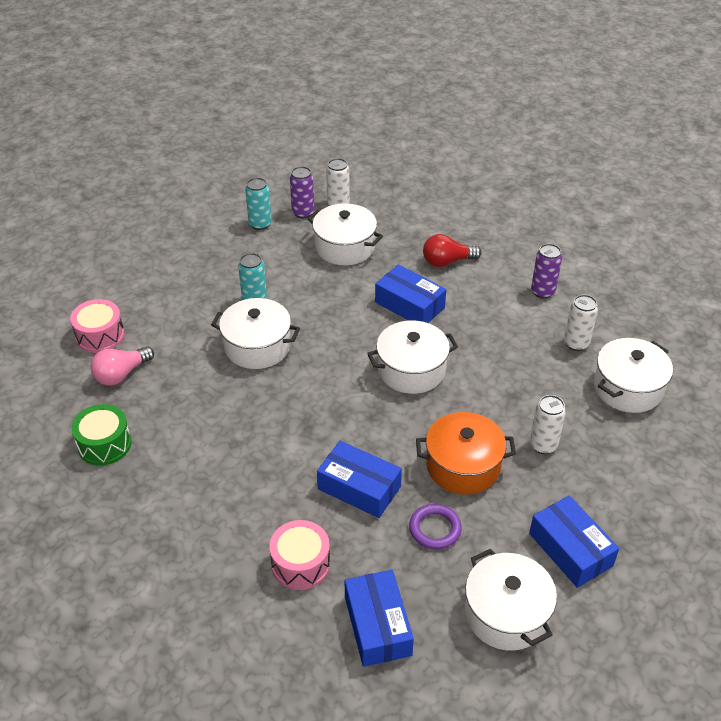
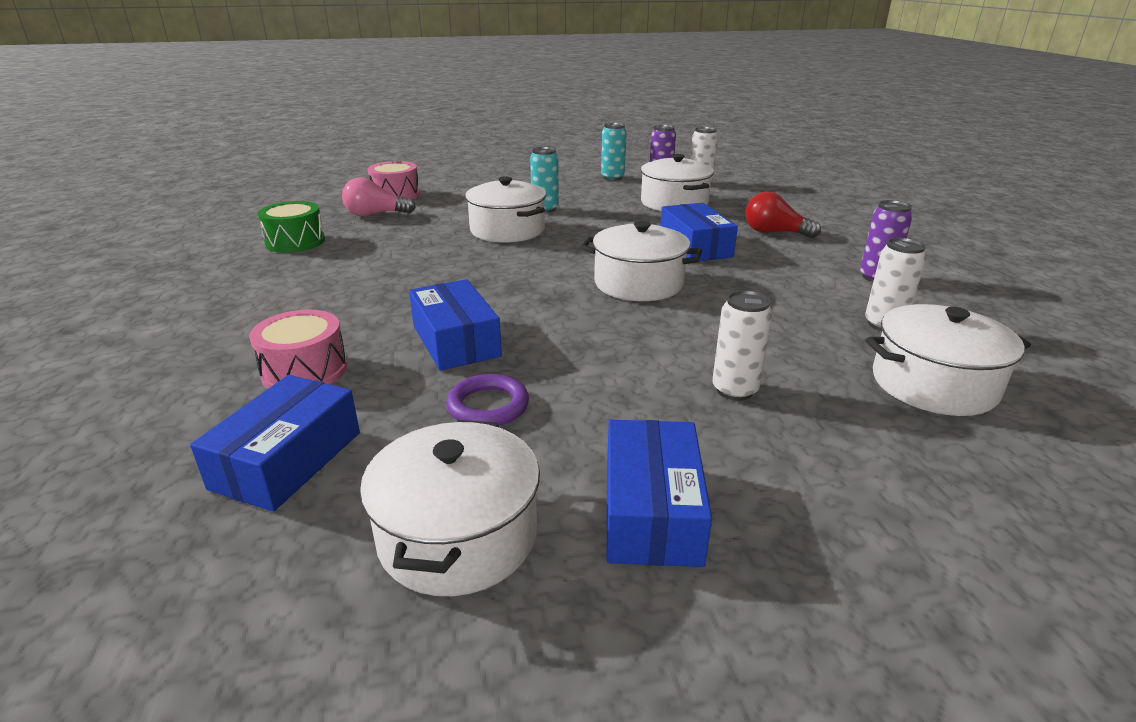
camera: 35 degrees right, 15 degrees down
orange pot [416,412,516,495] -> none

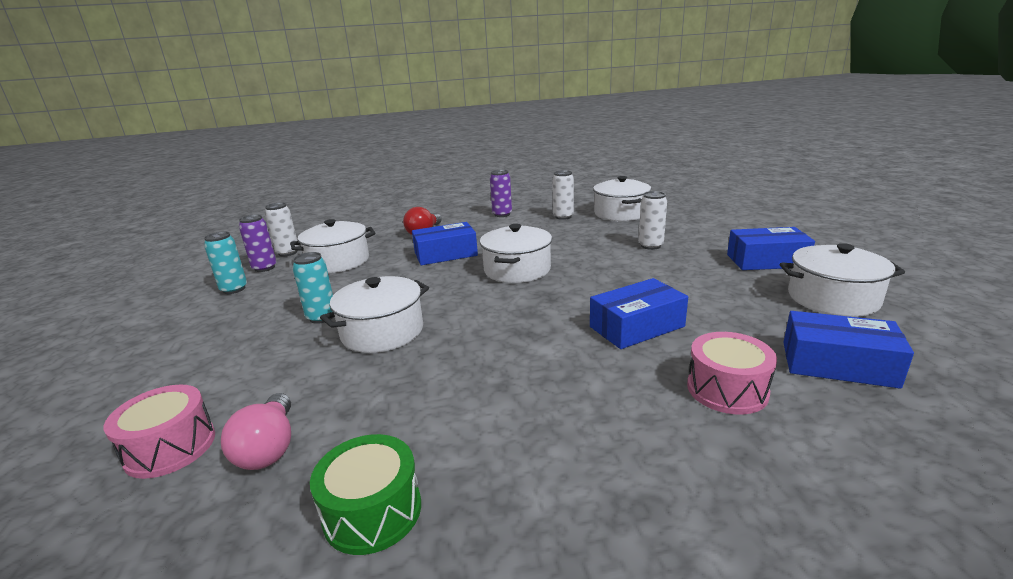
camera: 90 degrees left, 5 degrees down
purple ring [446,374,529,426] -> none

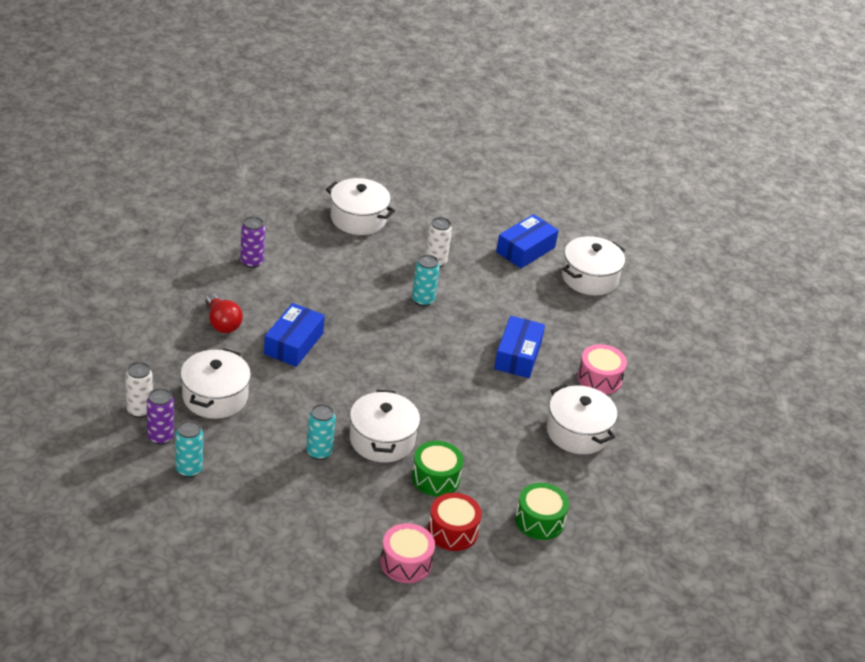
camera: 55 degrees left, 15 degrees up
pink light bulb [221,393,291,470] -> red drum [428,493,482,551]
white pot [480,224,552,283] -> white pot moved to [547,384,617,454]
white can [552,170,574,220] -> none
blue box [783,311,914,389] -> none
none -> turquoise can [412,255,440,306]
none -> green drum [412,441,464,496]

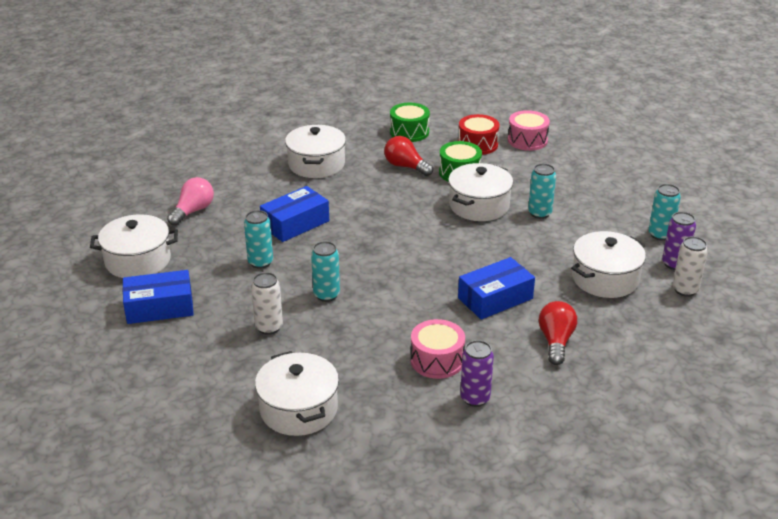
camera: 140 degrees left, 5 degrees down
pink drum [577,344,627,394] -> pink drum moved to [411,319,465,379]
none -> pink light bulb [167,177,214,226]
none -> turquoise can [244,210,273,269]
none -> red light bulb [384,136,433,176]

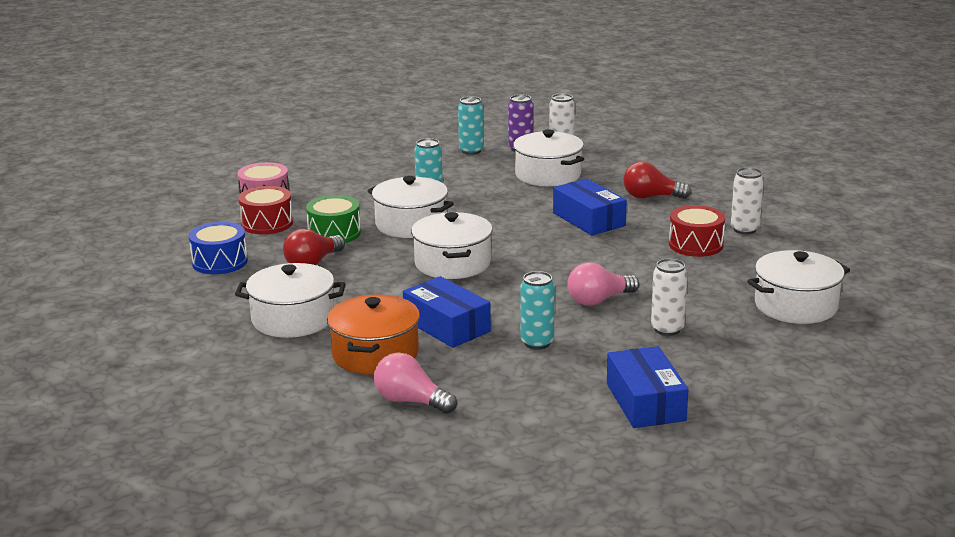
camera: 90 degrees left, 10 degrees down
white pot [90,214,178,278] -> white pot moved to [411,212,493,279]
turquoise can [311,241,340,302] -> pink light bulb [567,262,639,306]
green drum [390,103,430,142] -> blue drum [189,222,248,274]
pink drum [411,319,465,379] -> red drum [669,205,725,257]
purple can [460,340,494,407] -> white can [731,167,764,234]
none -> orange pot [327,294,420,375]

